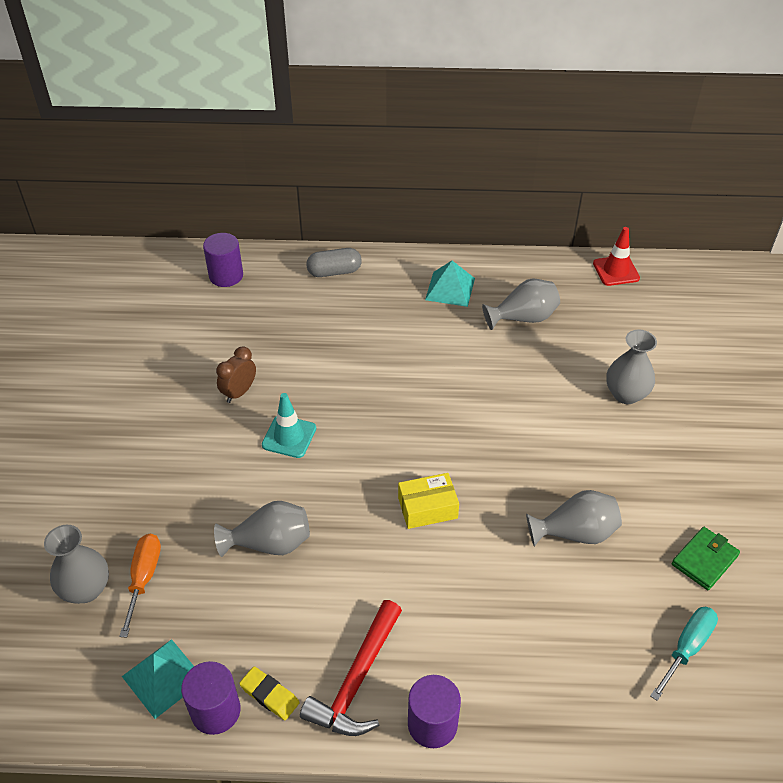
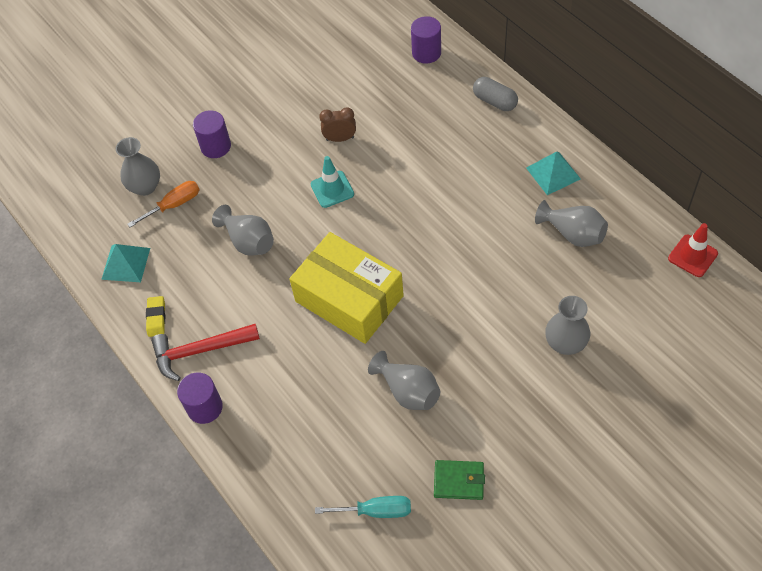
camera: 55 degrees right, 10 degrees up
purple cylinder [181,661,241,735] -> purple cylinder moved to [193,110,231,158]
yellow box [398,473,459,529] -> yellow box [289,232,404,344], size x2.10

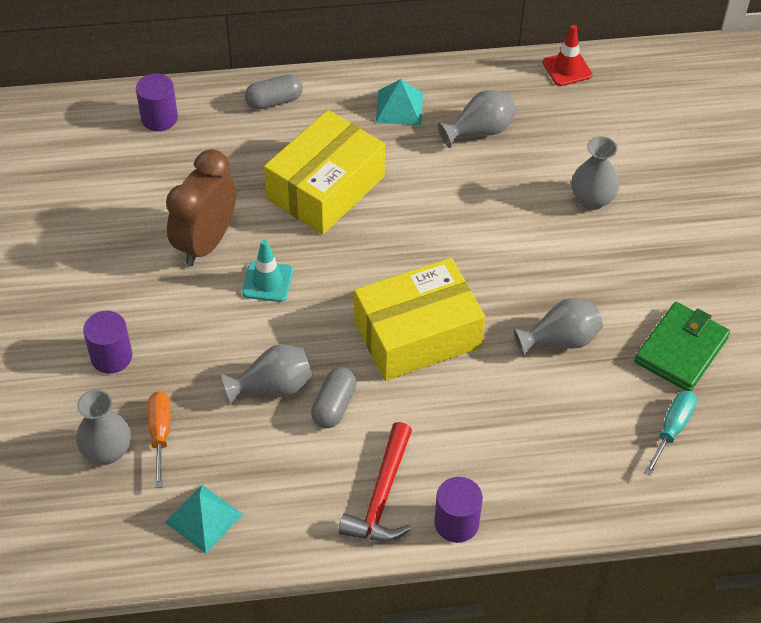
camera: 65 degrees left, 5 degrees down
yellow eraser [146,296,165,337] -> none
brown clock [319,107,356,142] -> brown clock [166,149,236,266], size x1.96
green wallet [434,460,485,500] -> green wallet [634,302,730,391], size x1.57
none -> yellow box [264,110,385,234]
none -> grey capsule [311,367,357,428]

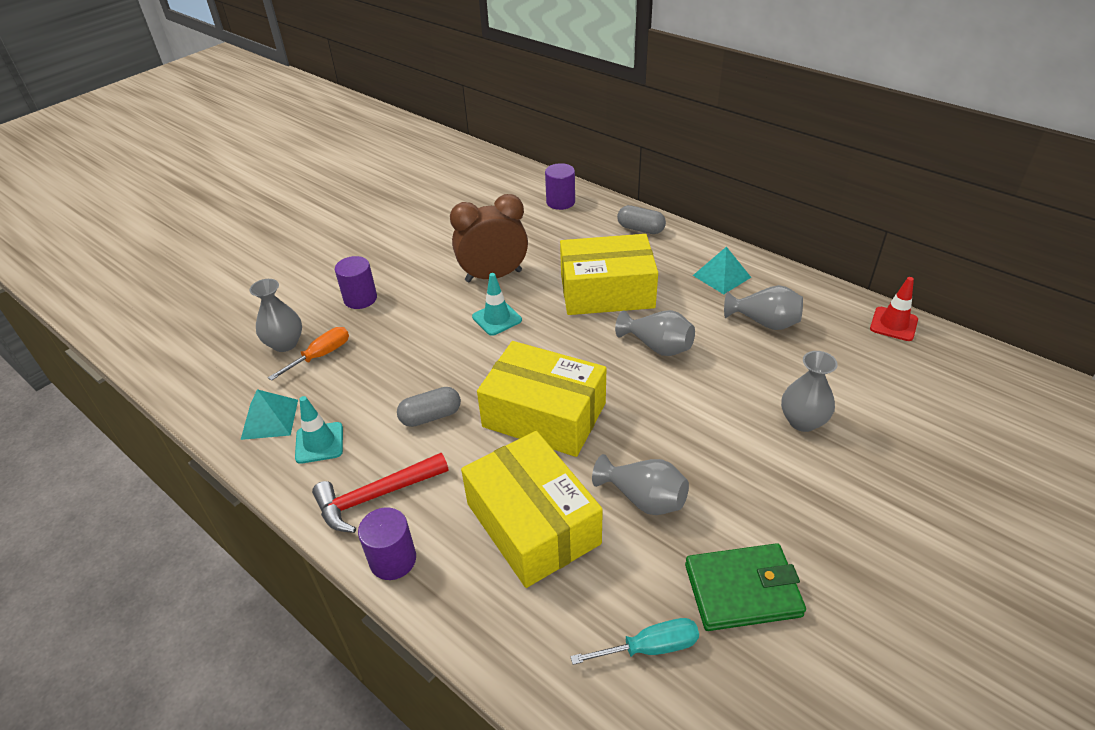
camera: 50 degrees right, 10 degrees down
grey vase [221,344,313,405] -> grey vase moved to [615,310,695,356]
none -> turquoise traffic cone [295,396,343,464]
none -> yellow box [461,431,603,588]

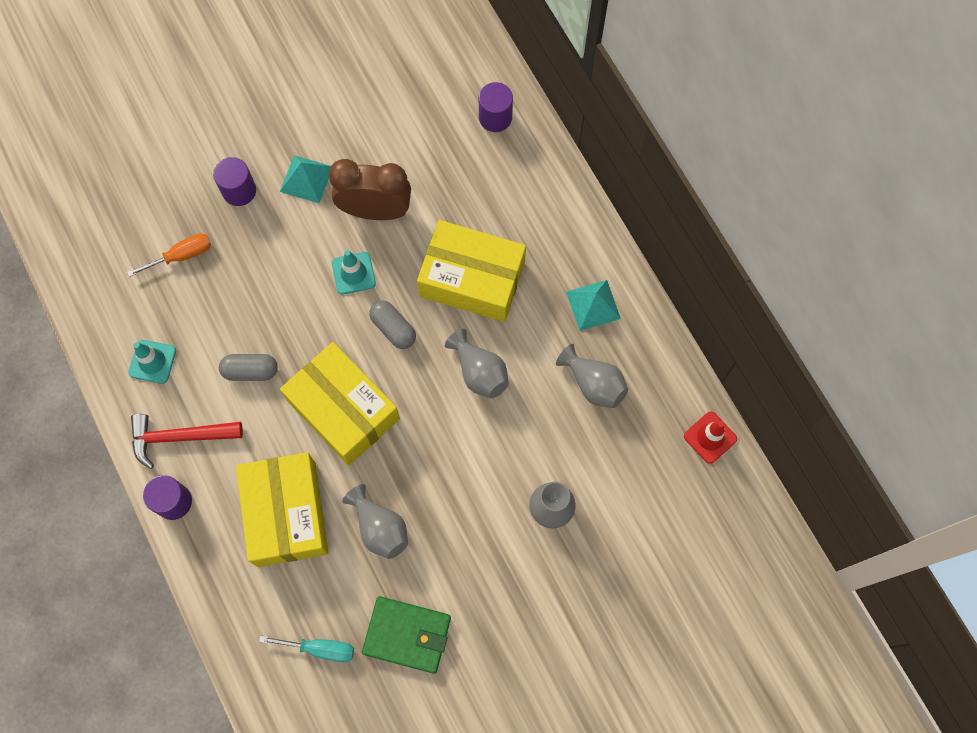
camera: 20 degrees right, 30 degrees up
turquoise pyramid [241,389,298,440] -> turquoise pyramid moved to [280,155,331,203]
grey vase [249,279,302,352] -> none
grey capsule [617,205,666,234] -> grey capsule moved to [369,301,416,349]

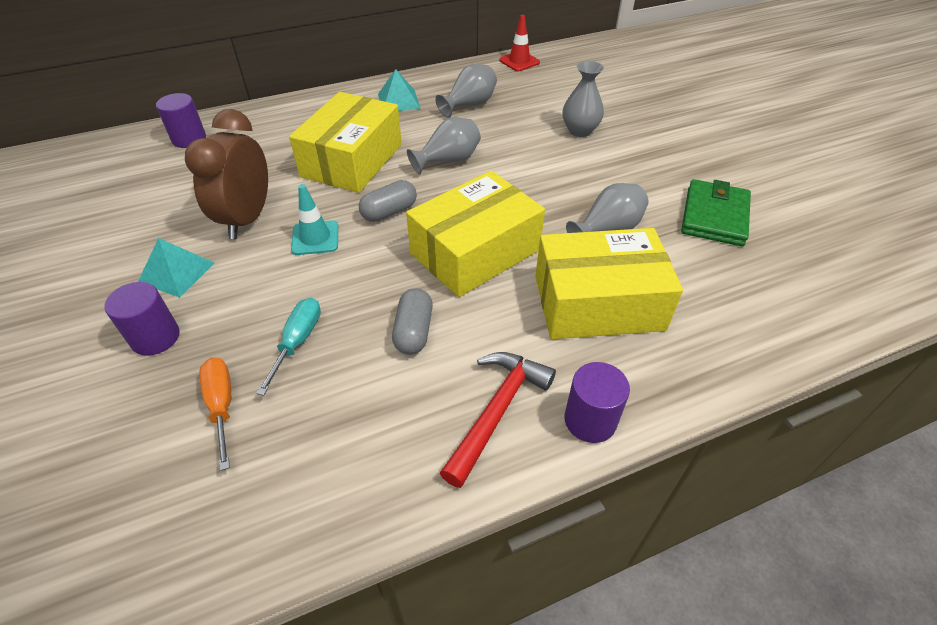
camera: 85 degrees left, 25 degrees down
turquoise traffic cone [129,340,176,384] -> none
red hammer [131,414,243,469] -> red hammer turned 150 degrees counterclockwise [440,352,556,488]
turquoise screwdriver [259,636,354,662] -> turquoise screwdriver moved to [256,298,321,396]

